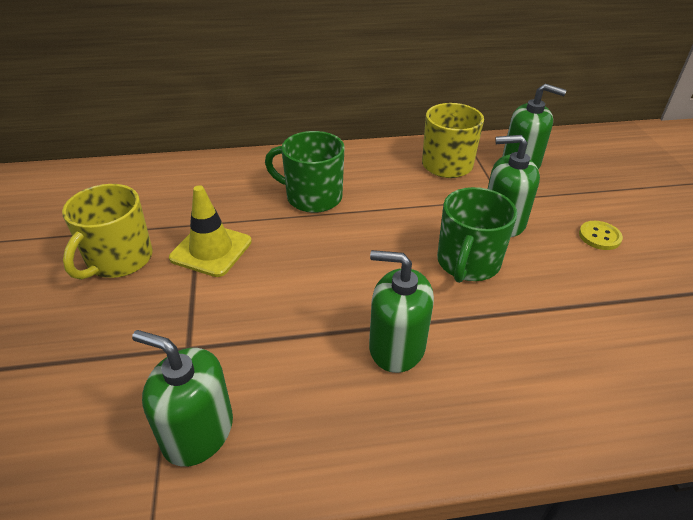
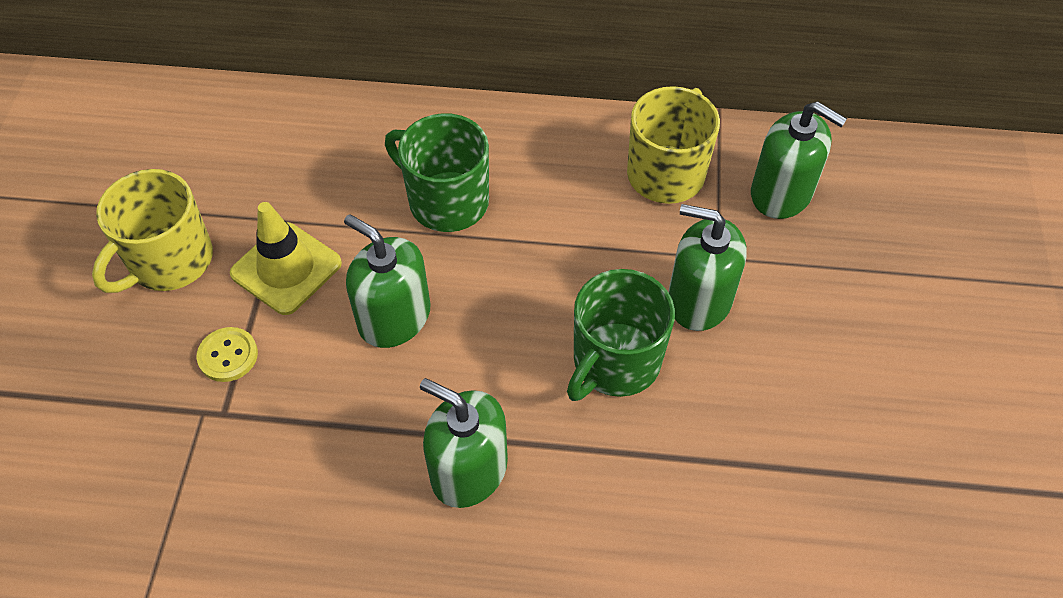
camera: 15 degrees right, 15 degrees up
green soap dispenser [132,330,233,467] -> green soap dispenser moved to [344,214,430,348]
yellow button [579,221,623,250] -> yellow button moved to [196,327,258,382]

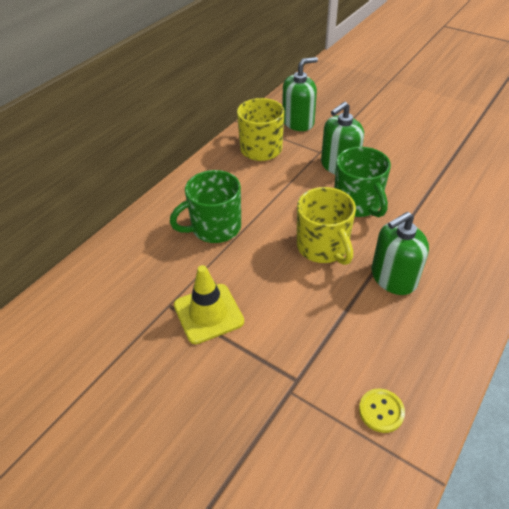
camera: 60 degrees left, 10 degrees down
yellow mug [92,169,213,293] -> yellow mug moved to [297,187,356,265]
yellow button [196,327,258,382] -> yellow button moved to [359,388,405,433]
green soap dispenser [344,214,430,348] -> none

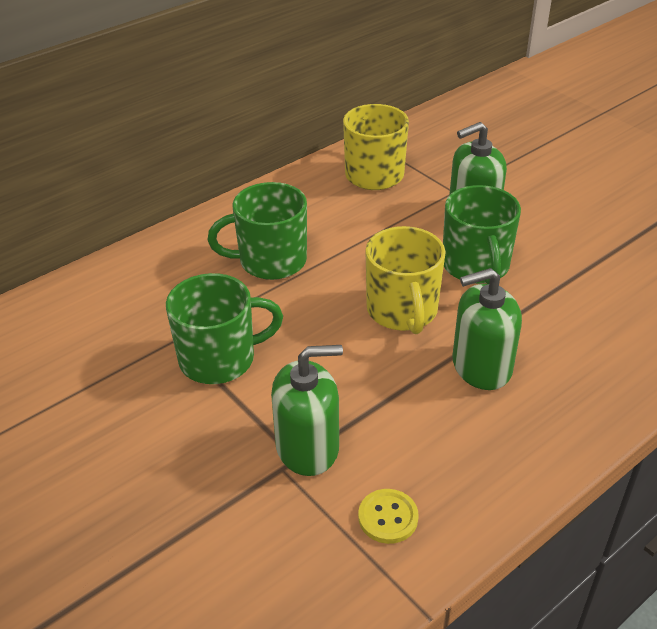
camera: 15 degrees right, 5 degrees down
yellow traffic cone [174,265,244,344] -> green mug [166,273,283,384]
green soap dispenser [282,57,318,131] -> green soap dispenser moved to [271,345,343,476]

